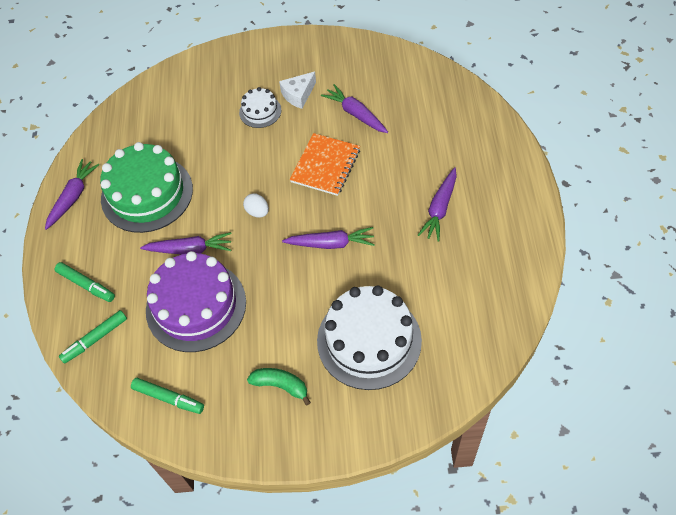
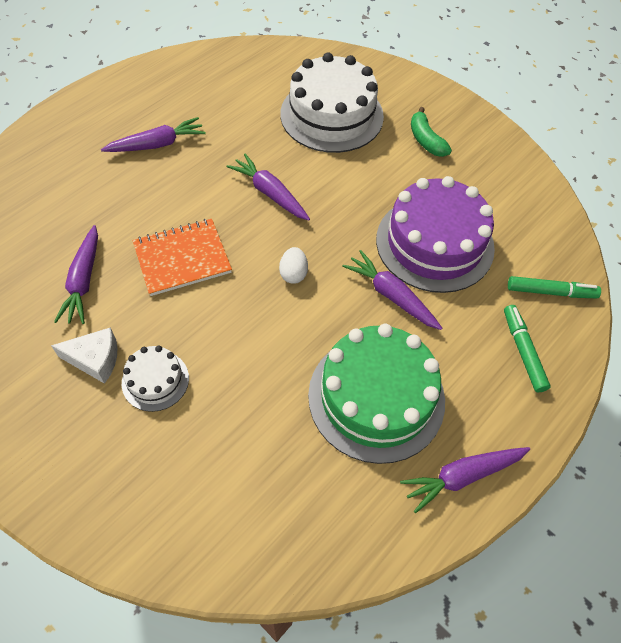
camera: 140 degrees left, 0 degrees up
green marker [131,378,204,414] -> none

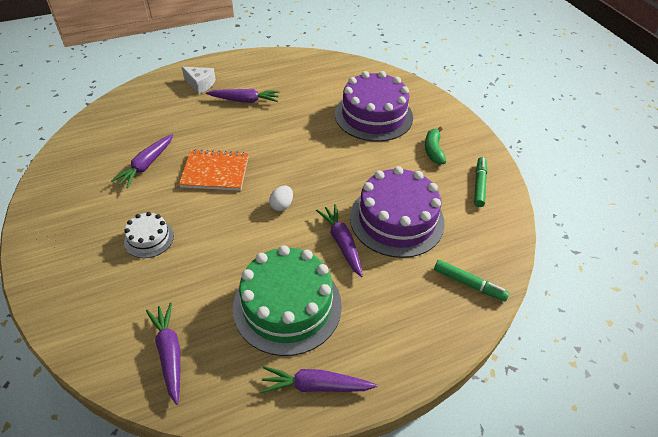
camera: 25 degrees right, 10 degrees down
white cheese [51,327,118,384] -> white cheese moved to [182,67,216,94]
purple carrot [227,153,310,221] -> purple carrot moved to [146,303,180,405]
white cake [280,53,384,153] -> purple cake [335,71,413,142]
green marker [504,305,551,392] -> green marker moved to [474,157,487,207]

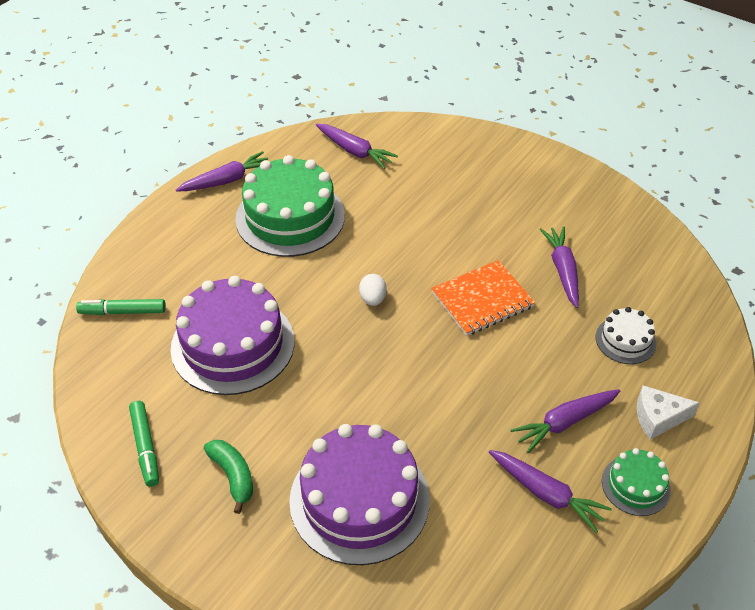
camera: 150 degrees right, 0 degrees up
white cake [124,212,174,258] -> white cake moved to [596,307,656,364]
purple carrot [316,204,363,277] -> purple carrot moved to [489,450,612,533]
none -> green cake [602,448,671,516]

